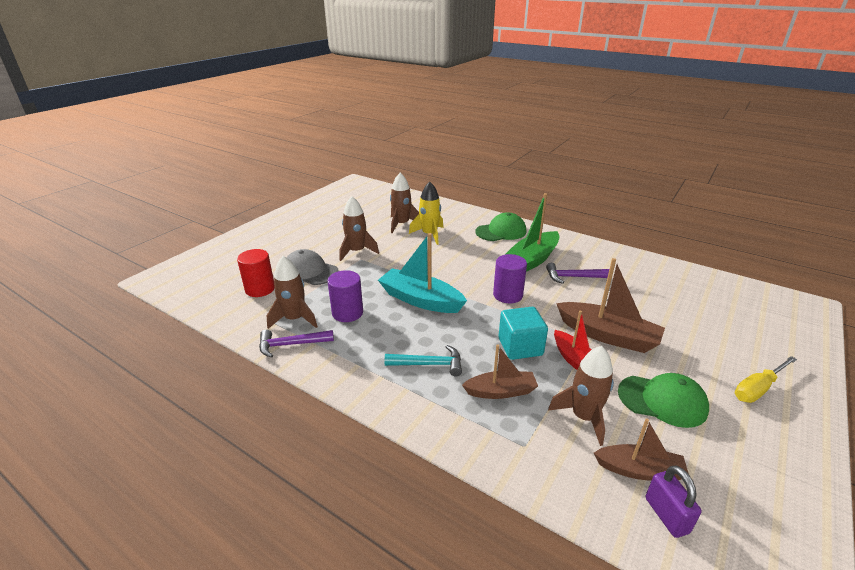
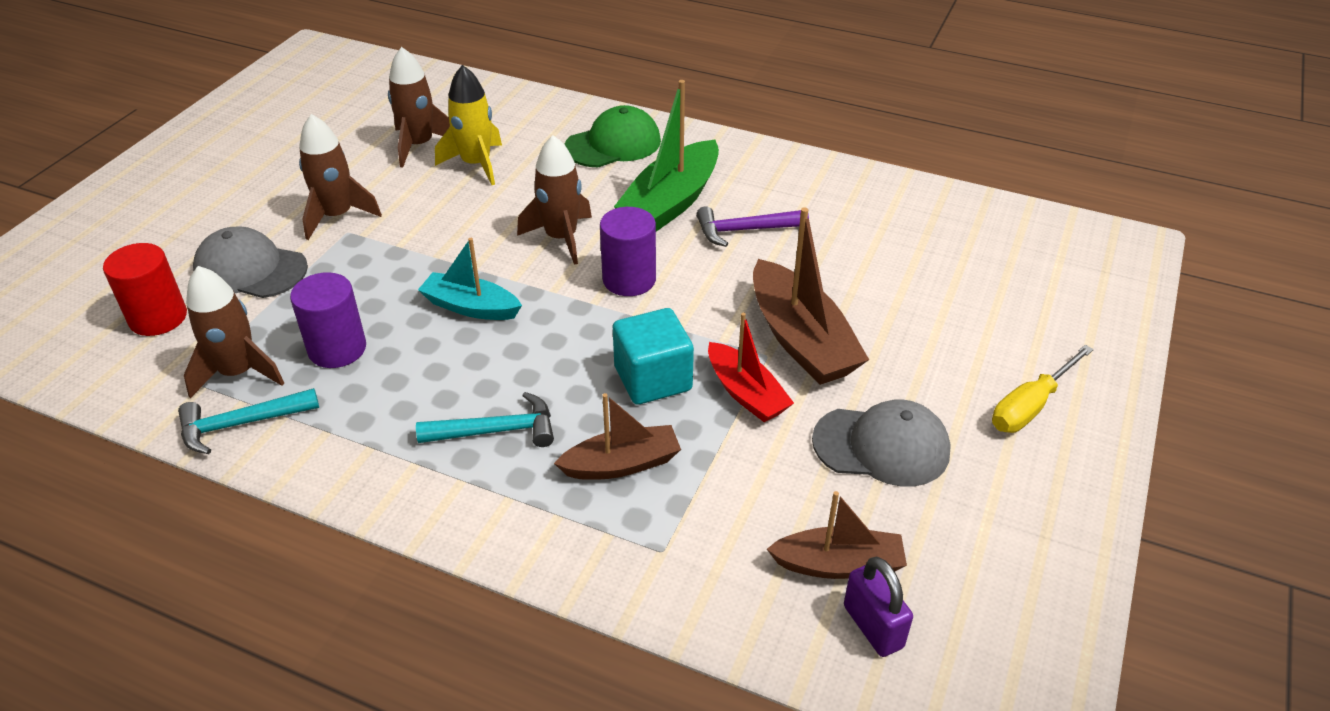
camera: 10 degrees left, 10 degrees up
purple hammer [259,329,334,358] -> turquoise hammer [178,388,319,454]
turquoise boat [378,233,467,313] -> turquoise boat [418,238,522,320], size x0.63
brown rocket [548,346,614,446] -> brown rocket moved to [517,135,592,265]
brown boat [556,258,665,353] -> brown boat turned 45 degrees clockwise [753,207,869,385]
green cap [618,373,709,428] -> grey cap [812,400,951,487]

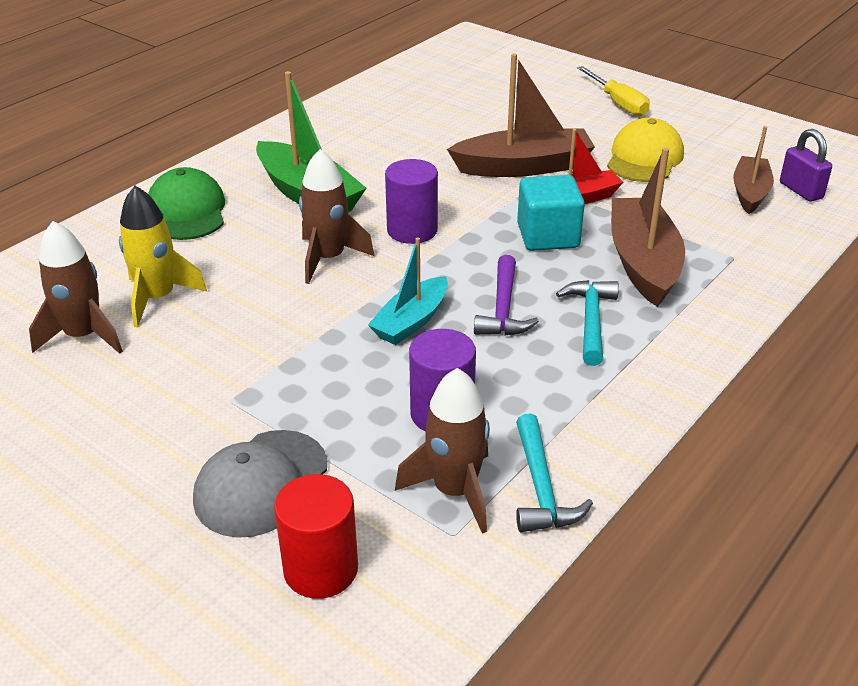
camera: 75 degrees left, 5 degrees down
brown rocket [299,114,382,240] -> none
brown boat [554,393,681,480] -> brown boat [611,147,685,307], size x1.60
purple hammer [696,206,809,247] -> purple hammer moved to [474,255,539,336]
grey cap [812,400,951,487] -> yellow cap [607,118,684,182]
purple padlock [844,557,913,657] -> purple padlock turned 75 degrees clockwise [780,129,832,202]

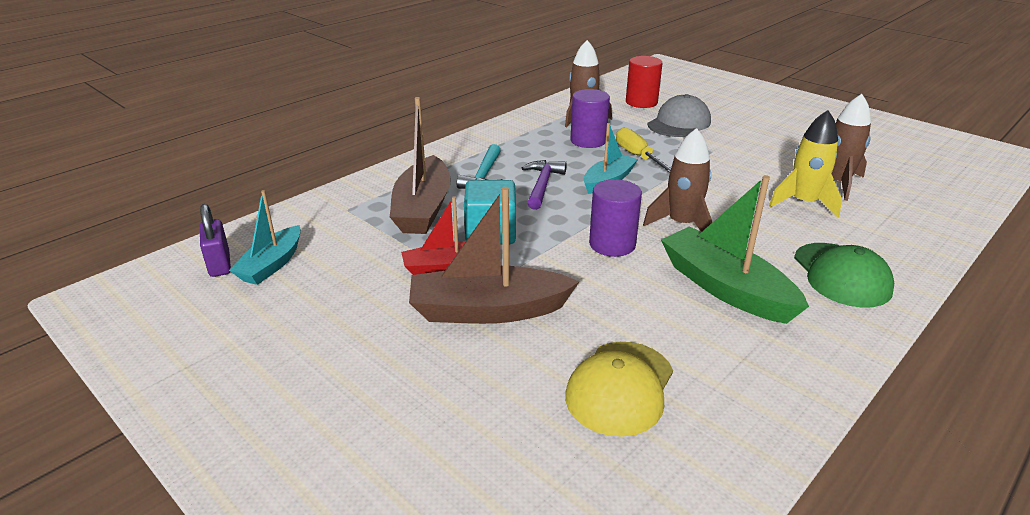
camera: 175 degrees left, 5 degrees down
turquoise hammer [516,414,593,532] -> none
yellow screwdriver [577,66,650,116] -> yellow screwdriver moved to [616,127,671,173]
yellow cap [607,118,684,182] -> yellow cap moved to [565,342,673,437]
brown boat [733,126,774,214] -> turquoise boat [229,190,301,285]

